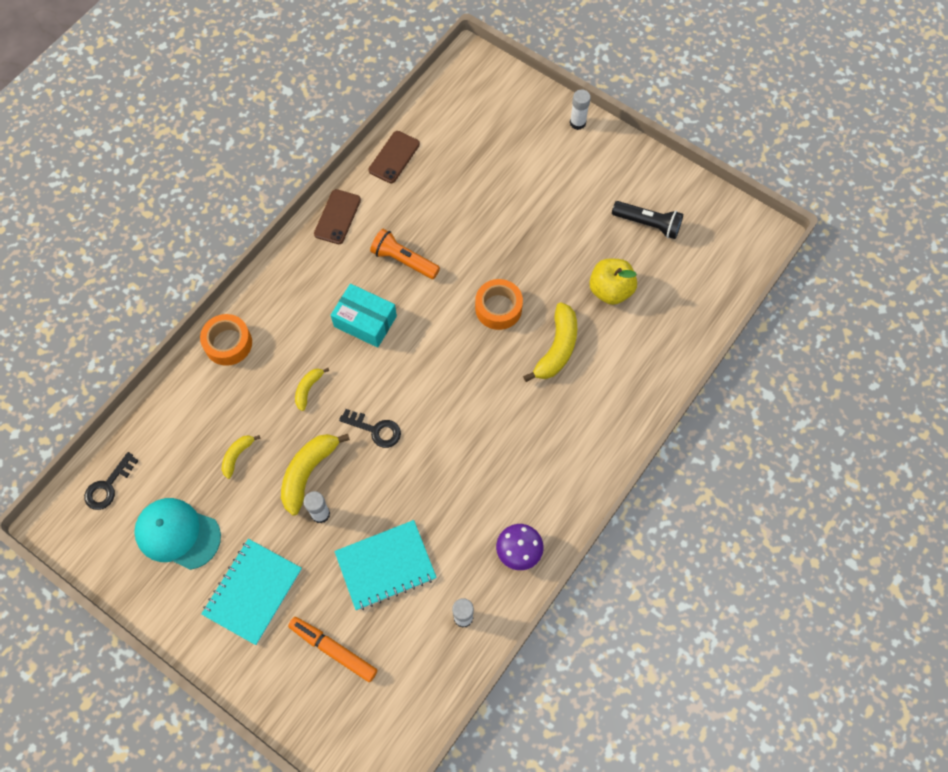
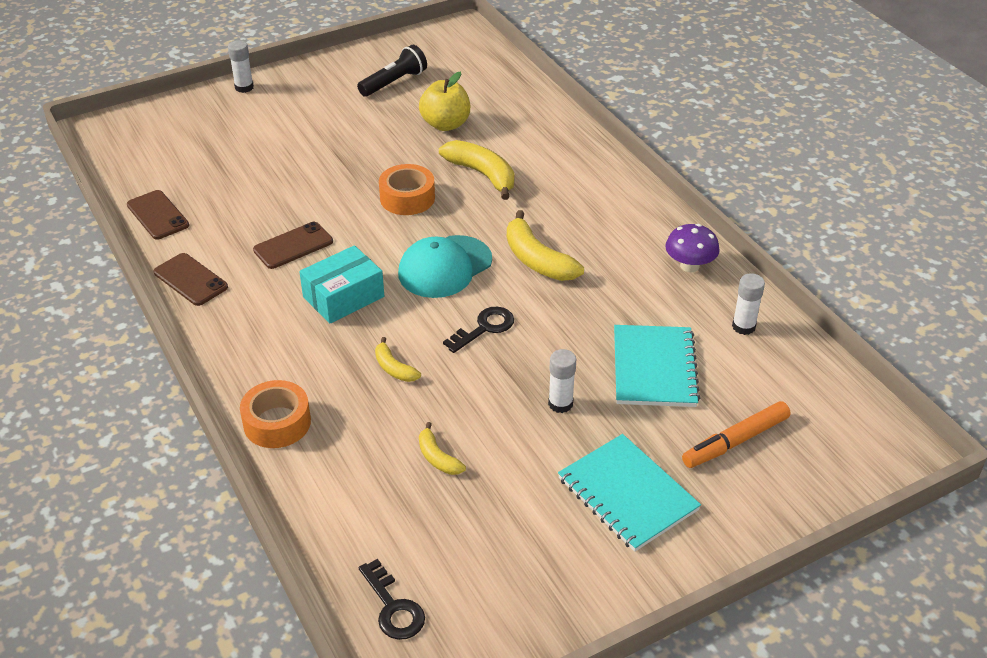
camera: 65 degrees left, 25 degrees down
turquoise cap [134,498,221,570] -> turquoise cap moved to [398,235,492,298]
yellow banana [281,434,350,516] -> yellow banana moved to [507,210,584,281]
orange flashlight [370,229,440,279] -> brown phone [253,222,333,269]

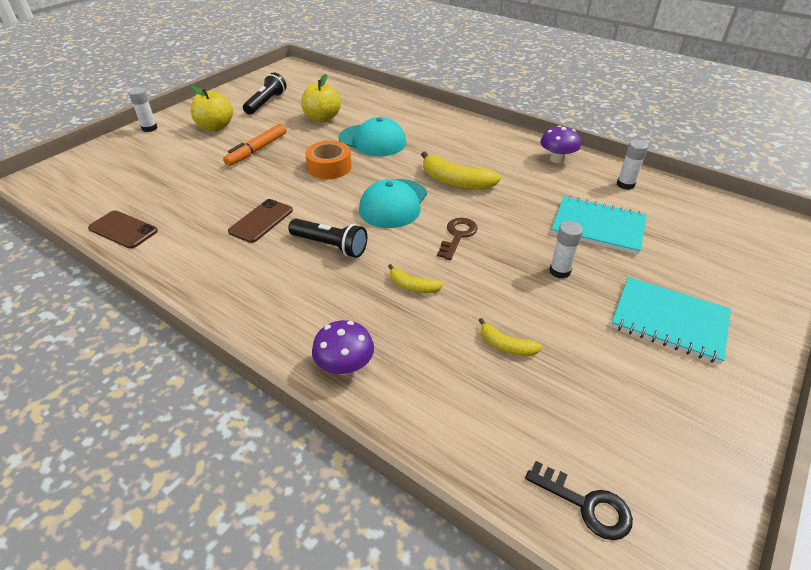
camera: 25 degrees left, 0 degrees up
brown phone [153,253,228,306] -> none
orange tape [240,380,311,448] -> purple mushroom [312,320,374,375]
turquoise box [299,245,384,324] -> black flashlight [288,219,367,258]
yellow banana [439,140,515,200] -> turquoise cap [338,117,406,156]
black key [443,307,514,353] -> brown key [437,218,478,260]
turquoise notebook [614,325,700,407] -> turquoise notebook turned 45 degrees counterclockwise [551,196,647,254]
orange marker [682,401,791,468] -> orange marker moved to [223,123,287,166]
none -> yellow apple [191,86,233,131]

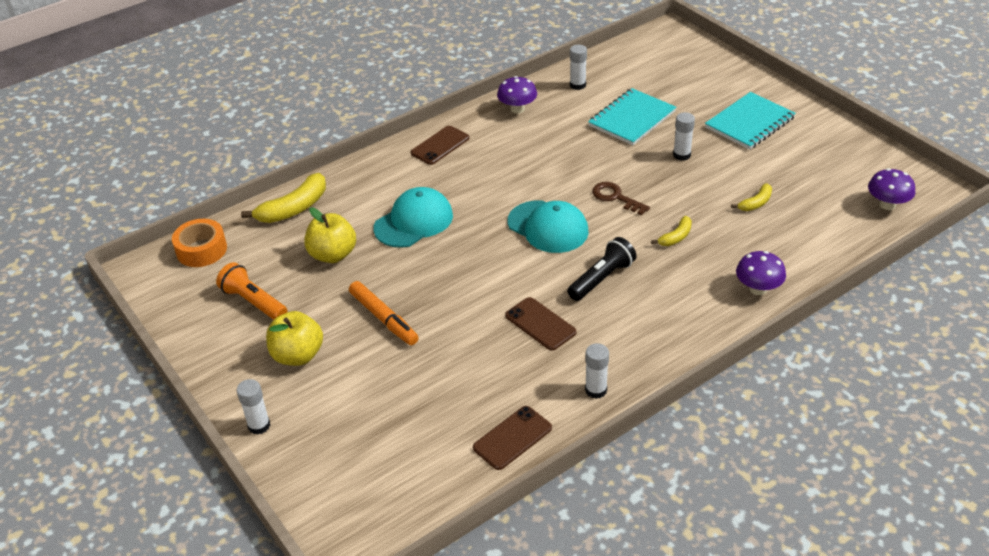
camera: 70 degrees left, 0 degrees up
black flashlight [243,72,287,114] -> orange flashlight [216,262,288,320]
orange tape [305,141,352,179] -> orange tape moved to [172,219,227,267]
yellow banana [421,151,501,190] -> yellow banana moved to [241,173,326,223]
black key [525,461,633,540] -> purple mushroom [868,168,915,210]
none -> brown phone [411,126,469,165]
none -> white glue stick [585,343,609,399]

